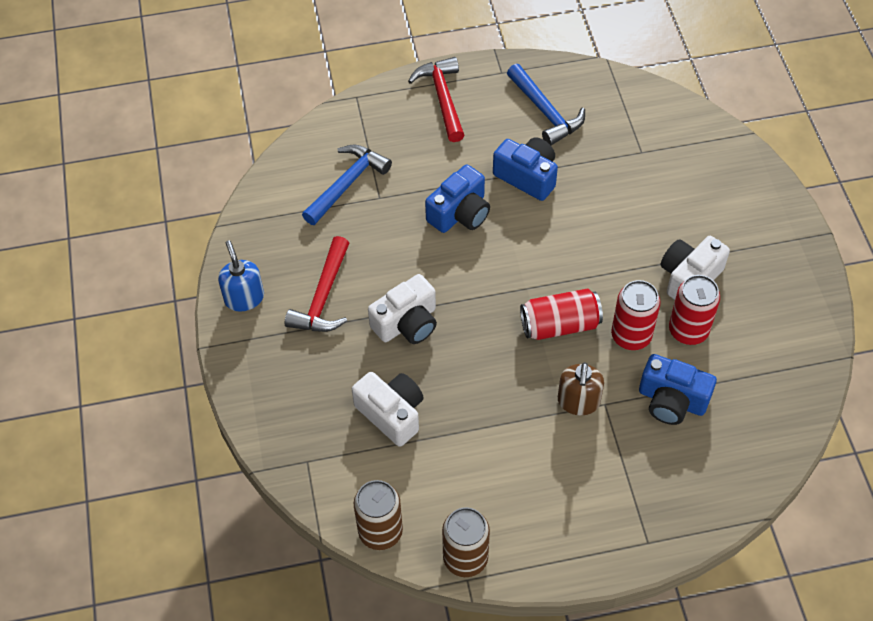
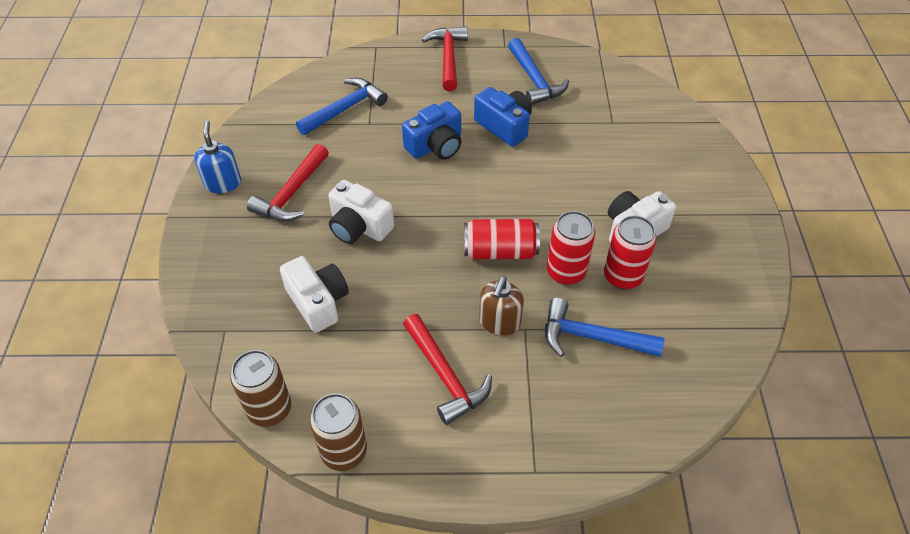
camera: 10 degrees right, 5 degrees down
white camera [368,274,437,344] -> white camera turned 60 degrees clockwise [328,180,394,244]
blue camera [639,354,717,425] -> blue hammer [545,298,664,357]
none -> red hammer [403,314,492,425]

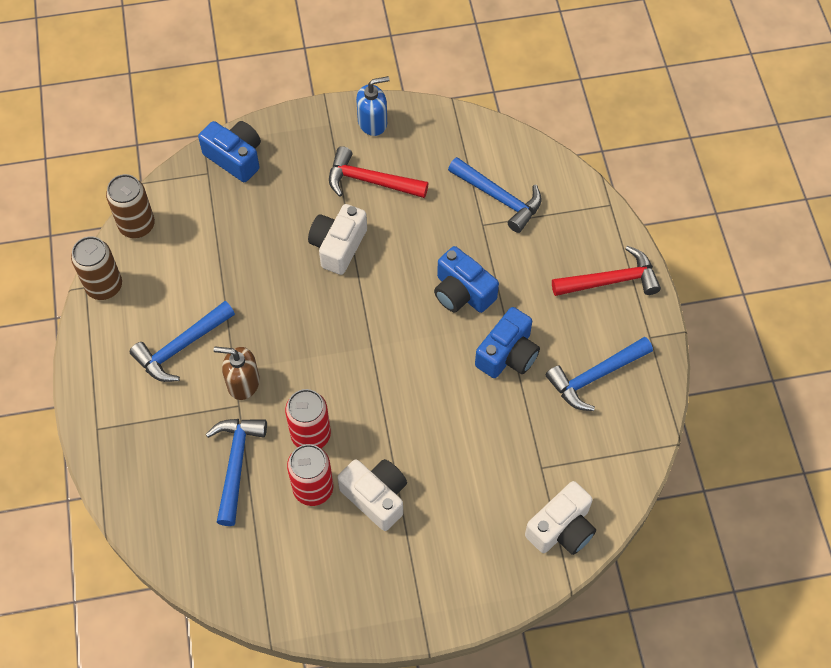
camera: 80 degrees right, 10 degrees up
white camera [280,256,349,333] -> white camera moved to [525,481,596,555]
red hammer [403,314,492,425] -> blue hammer [129,301,235,382]
red can [464,219,540,259] -> none
none -> blue camera [198,121,261,182]

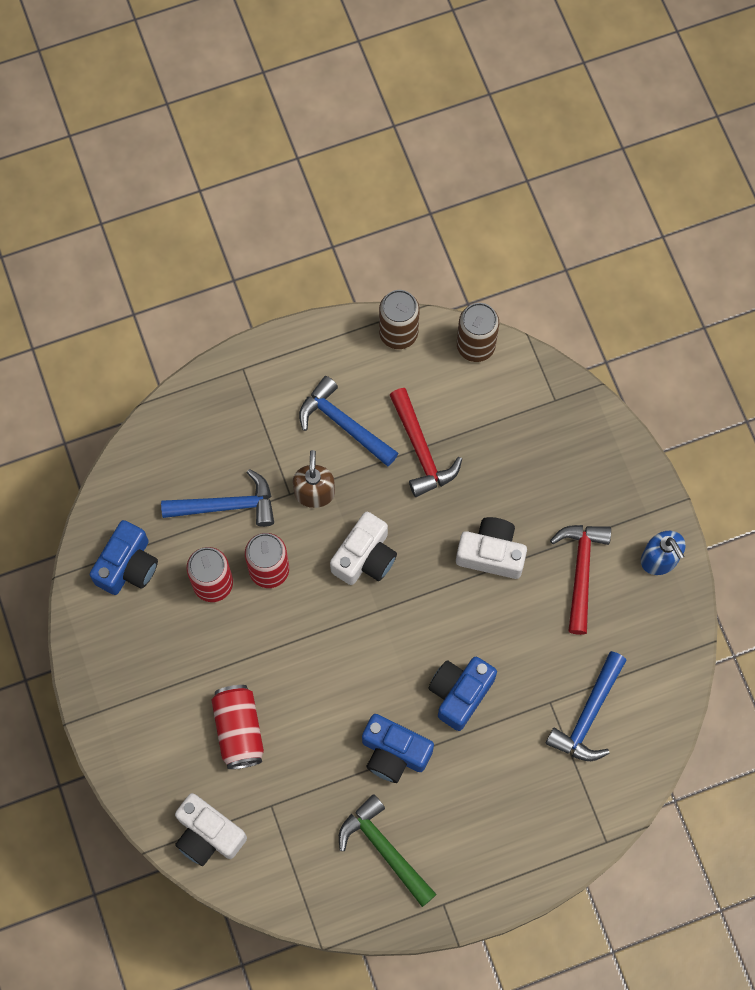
camera: 80 degrees right, 10 degrees up
blue camera [198,121,261,182] -> blue camera moved to [89,520,158,595]
white camera [337,459,407,531] -> white camera moved to [330,512,397,585]
blue hammer [546,337,653,411] -> green hammer [339,794,437,907]
red hammer [552,246,661,296] -> red hammer moved to [390,388,462,497]
none -> red can [211,685,264,769]

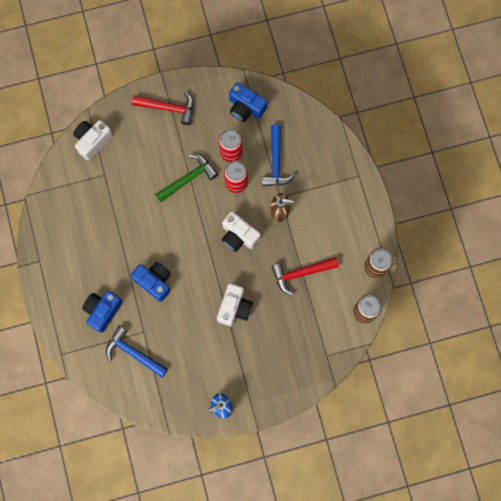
camera: 95 degrees right, 5 degrees up
red can [211,685,264,769] -> none
blue hammer [299,376,398,466] -> none
green hammer [339,794,437,907] -> green hammer moved to [155,154,218,202]
blue camera [362,714,434,783] -> blue camera moved to [82,291,123,333]
red hammer [550,525,611,635] -> red hammer moved to [132,92,194,125]

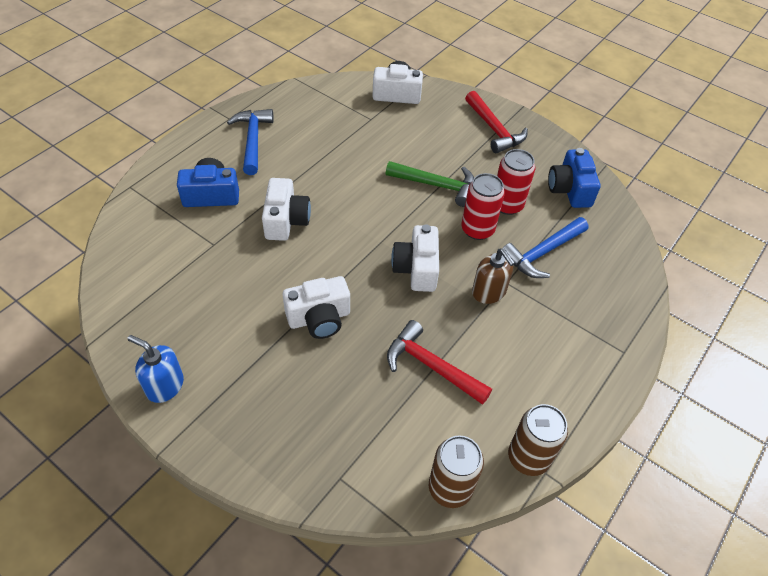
camera: 50 degrees right, 25 degrees down
blue hammer [106,325,168,378] -> blue hammer moved to [227,109,274,175]
blue camera [130,262,171,302] -> white camera [262,178,311,241]

